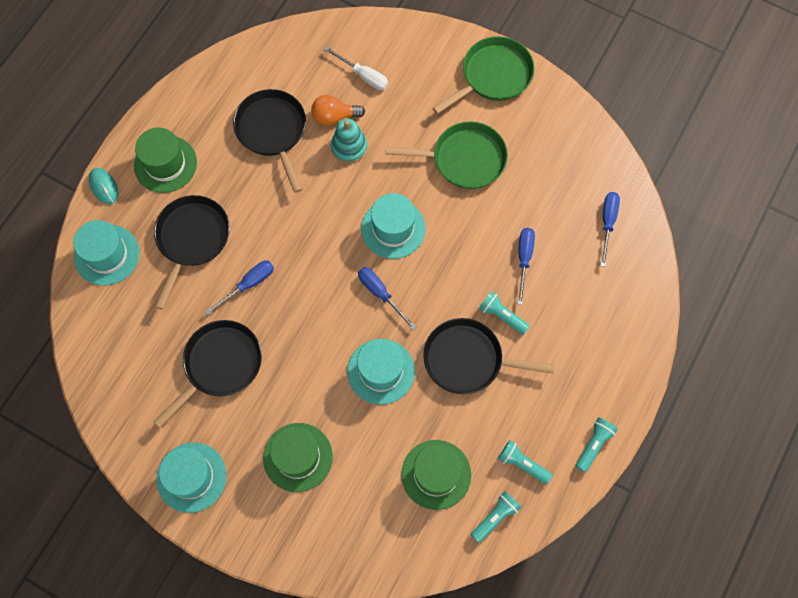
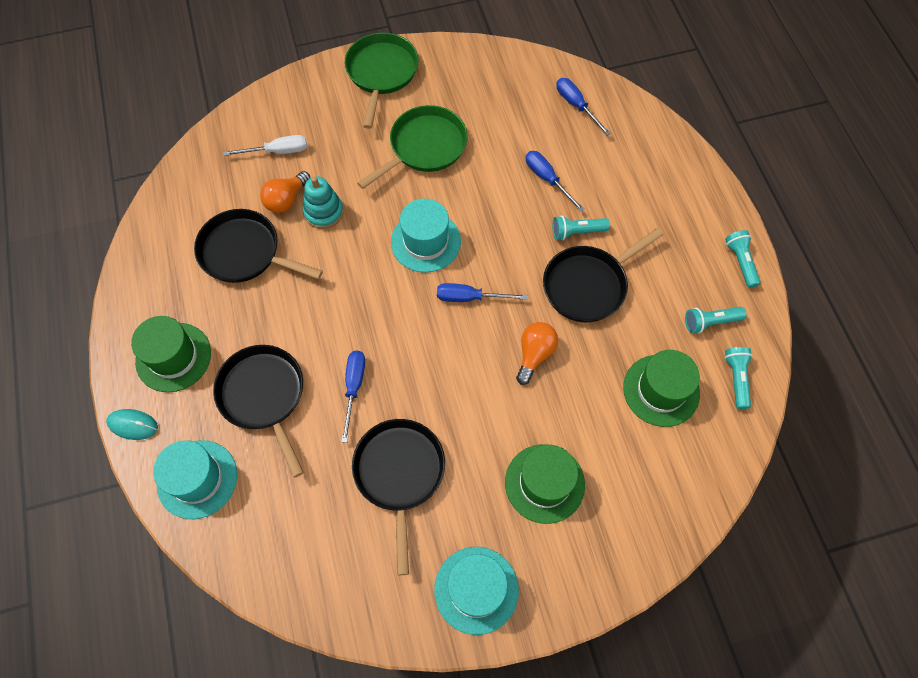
camera: 45 degrees left, 5 degrees down
turquoise hat [347,339,415,405] -> orange light bulb [516,322,558,385]

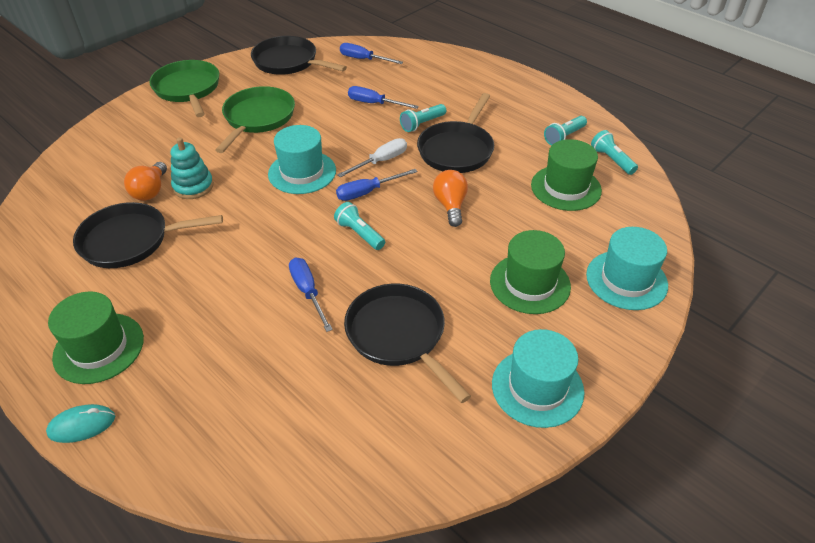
camera: 30 degrees left, 20 degrees down
turquoise hat [153,440,237,519] -> turquoise hat moved to [586,227,668,310]
black pan [213,345,304,478] -> black pan moved to [251,36,347,75]
white screwdriver [223,135,307,156] -> white screwdriver moved to [337,138,407,177]
turquoise flashlight [725,230,761,288] -> turquoise flashlight moved to [334,202,385,250]

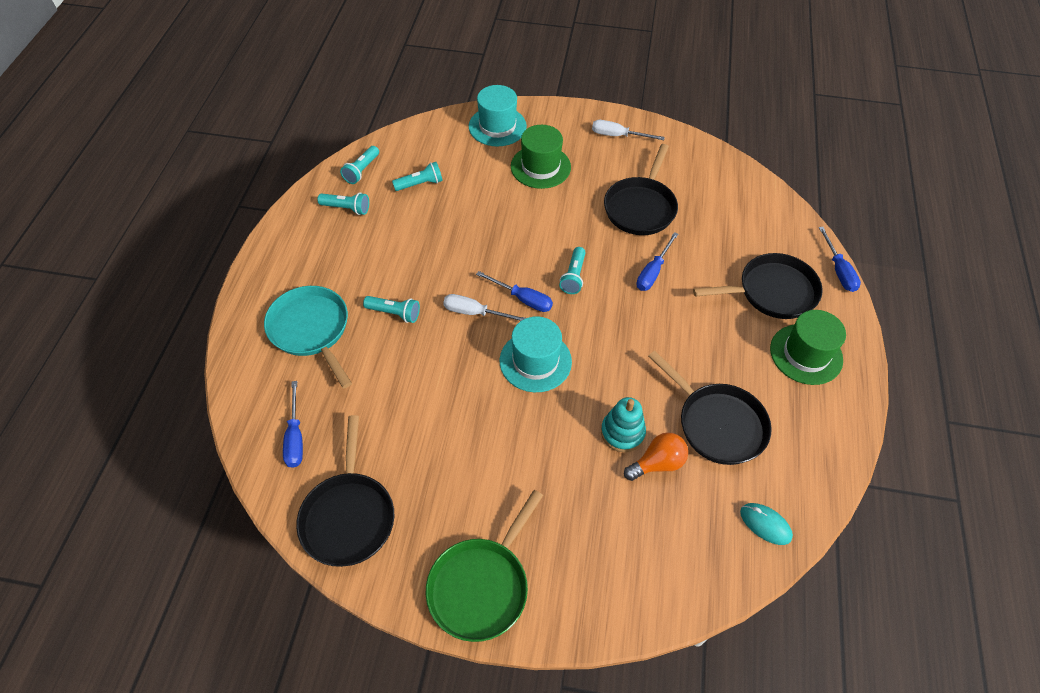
camera: 125 degrees left, 10 degrees up
turquoise mouse [46,404,115,443] -> turquoise mouse moved to [740,503,793,545]
green pan [215,86,295,153] -> none
blue screwdriver [348,86,419,109] -> blue screwdriver moved to [819,227,861,292]
black pan [417,93,494,173] -> black pan moved to [693,253,823,319]
orange light bulb [433,170,468,227] -> none
turquoise hat [492,329,584,428] -> white screwdriver [592,120,665,140]
green hat [531,139,602,211] -> turquoise flashlight [392,162,443,191]
none -> turquoise pan [264,286,352,388]

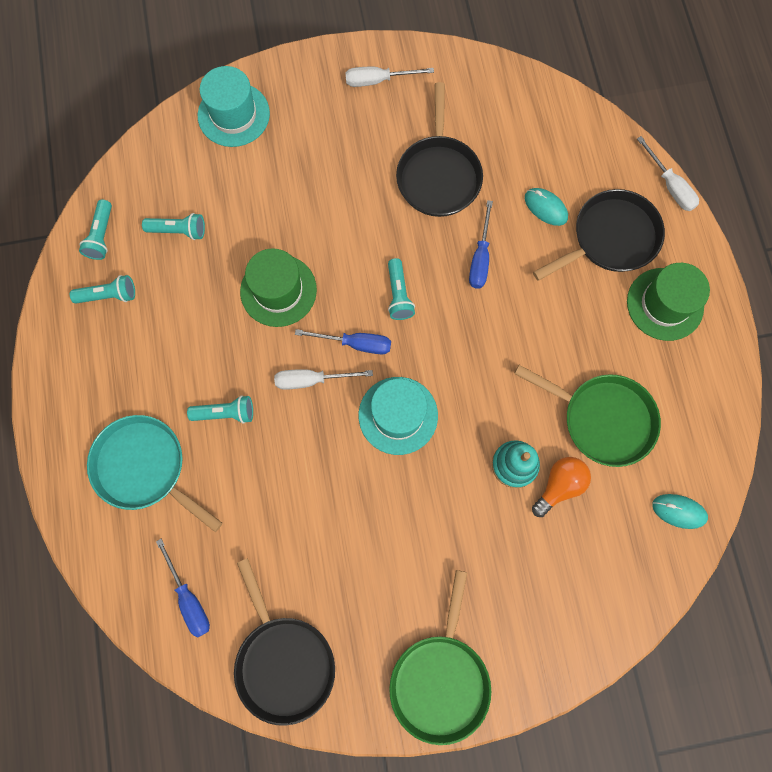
camera: 20 degrees left, 20 degrees up
turquoise flashlight [392,162,443,191] -> turquoise flashlight turned 45 degrees clockwise [142,213,205,240]
green hat [511,125,571,189] -> green hat moved to [240,248,317,327]
black pan [648,351,772,465] -> green pan [514,365,661,467]
blue screwdriver [819,227,861,292] -> white screwdriver [637,136,699,211]
none -> turquoise mouse [525,188,568,226]

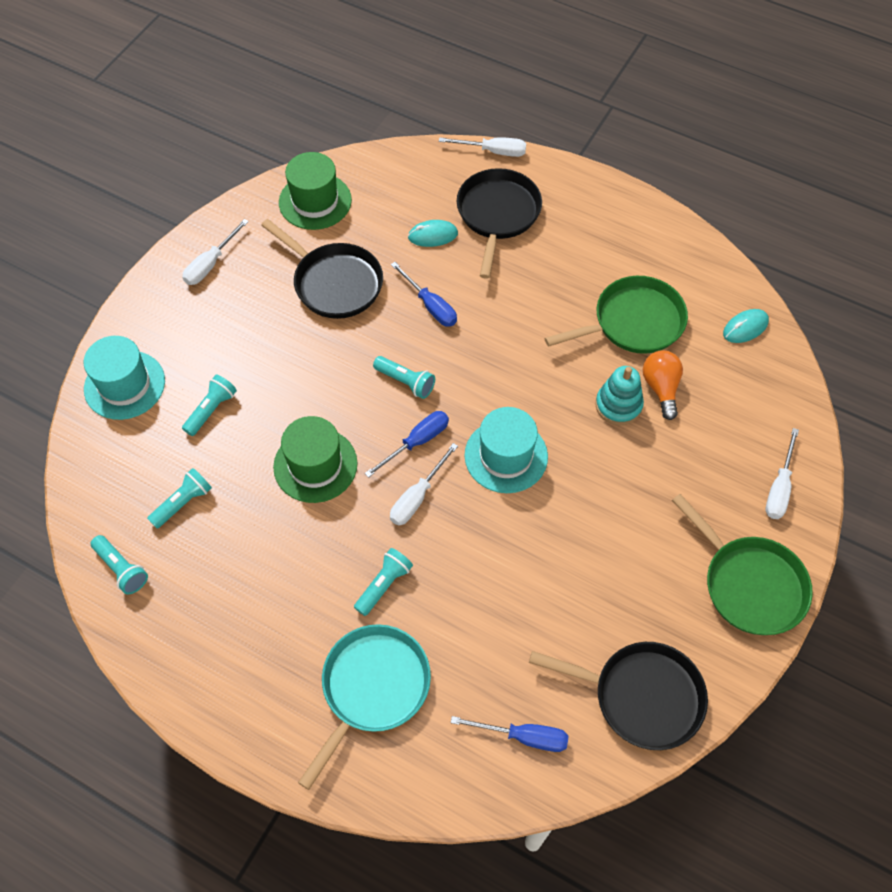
camera: 50 degrees left, 15 degrees down
turquoise flashlight [70,275,135,304] -> turquoise flashlight moved to [182,375,237,436]
turquoise pan [87,415,222,532] -> turquoise pan turned 135 degrees clockwise [298,624,431,790]
green hat [627,263,710,341] -> green hat moved to [279,152,352,230]
none -> white screwdriver [766,428,799,519]

